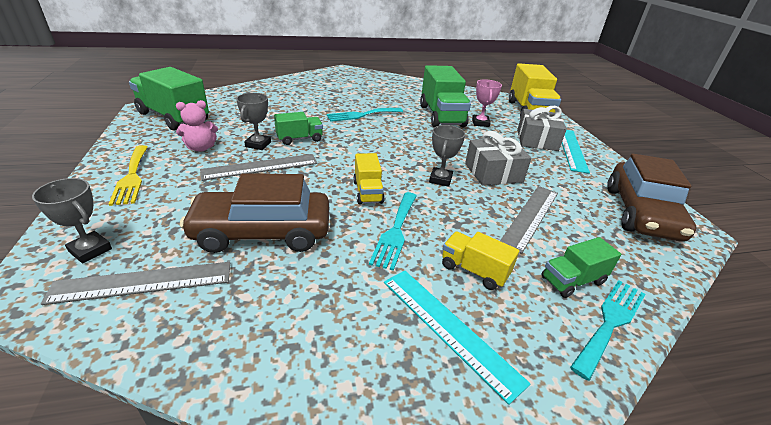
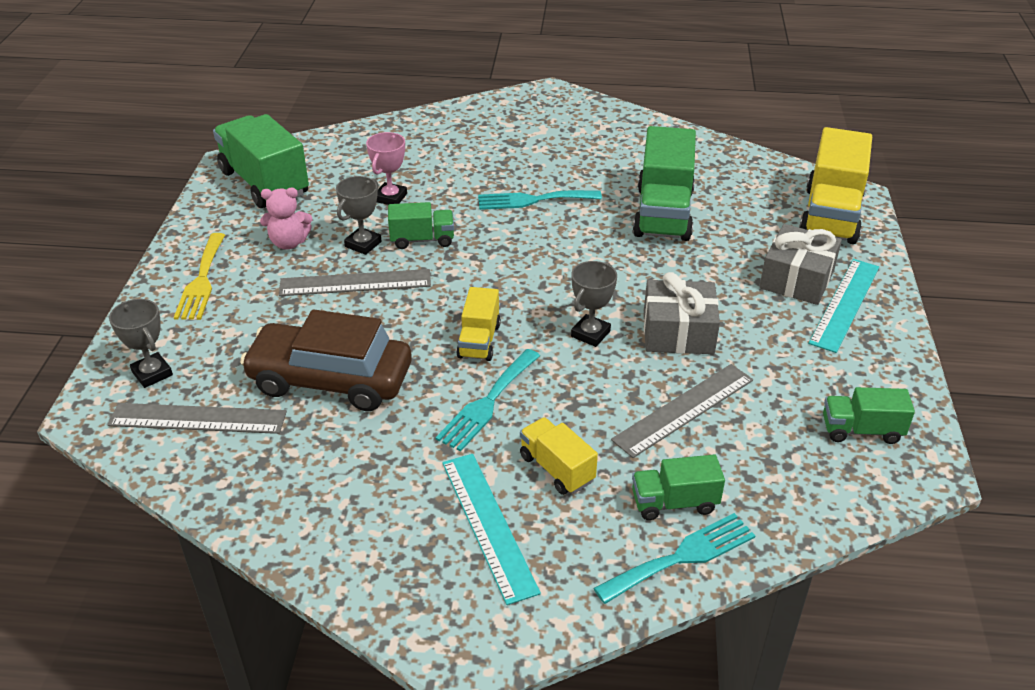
camera: 20 degrees right, 5 degrees up
pink trophy [472,79,502,127] -> pink trophy moved to [366,132,407,205]
brown car [607,153,696,242] -> green truck [823,387,915,444]

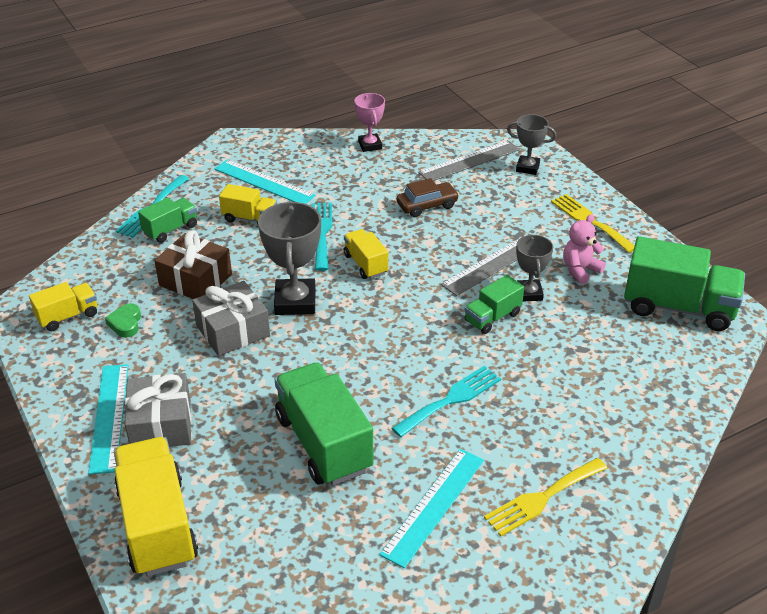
camera: 145 degrees right, 0 degrees up
brown car [240,309,412,411] -> brown car [397,178,459,217], size x0.54
pink trophy [366,132,407,205] -> pink trophy moved to [354,93,385,152]
grey trophy [571,261,617,347] -> grey trophy [258,201,321,315], size x1.66
grey ruler [611,364,753,458] -> brown gift [154,230,232,299]
green truck [823,387,915,444] -> yellow truck [29,282,97,331]
none -> green heart [105,303,141,338]
none -> turquoise ruler [379,449,484,568]
none -> yellow fork [484,458,608,536]

